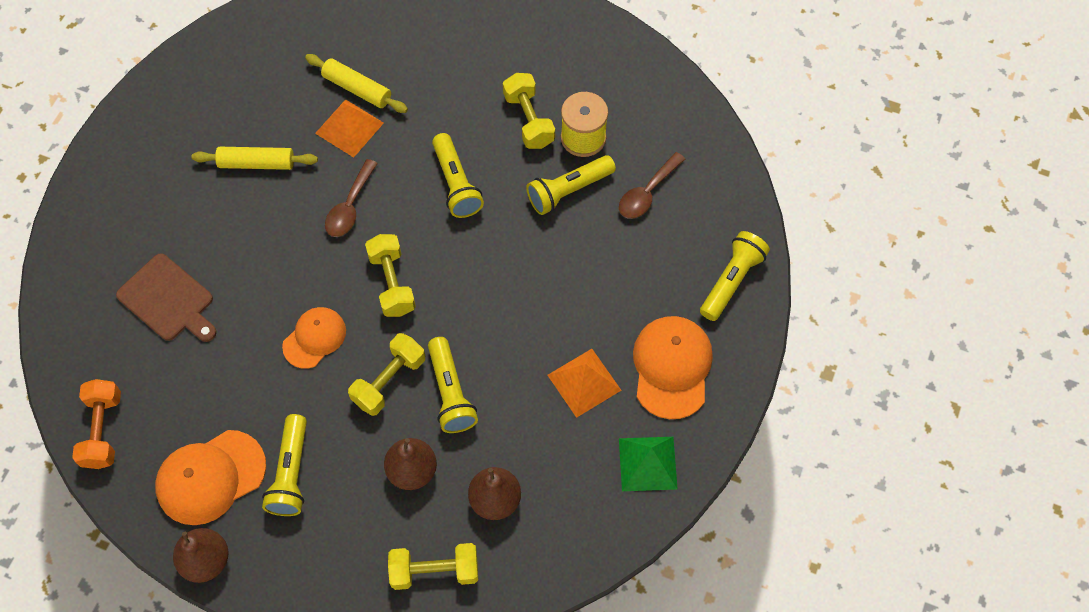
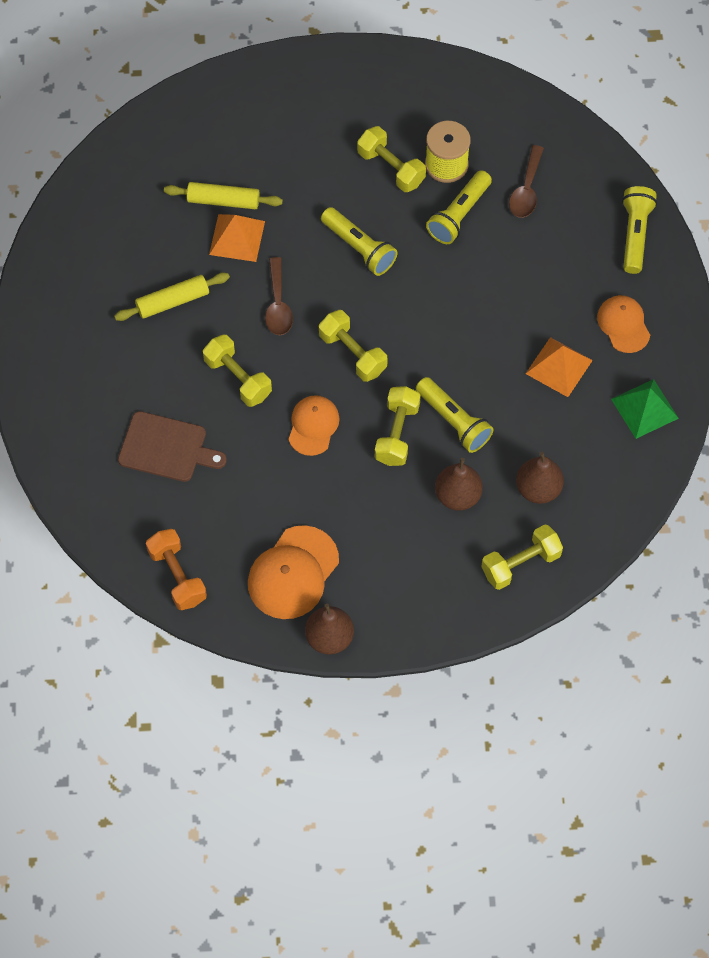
camera: 25 degrees left, 0 degrees up
yellow flashlight [262,414,307,516] -> none
orange cap [633,316,713,419] -> orange cap [597,295,650,353], size x0.65
none -> yellow dumbbell [203,335,272,407]

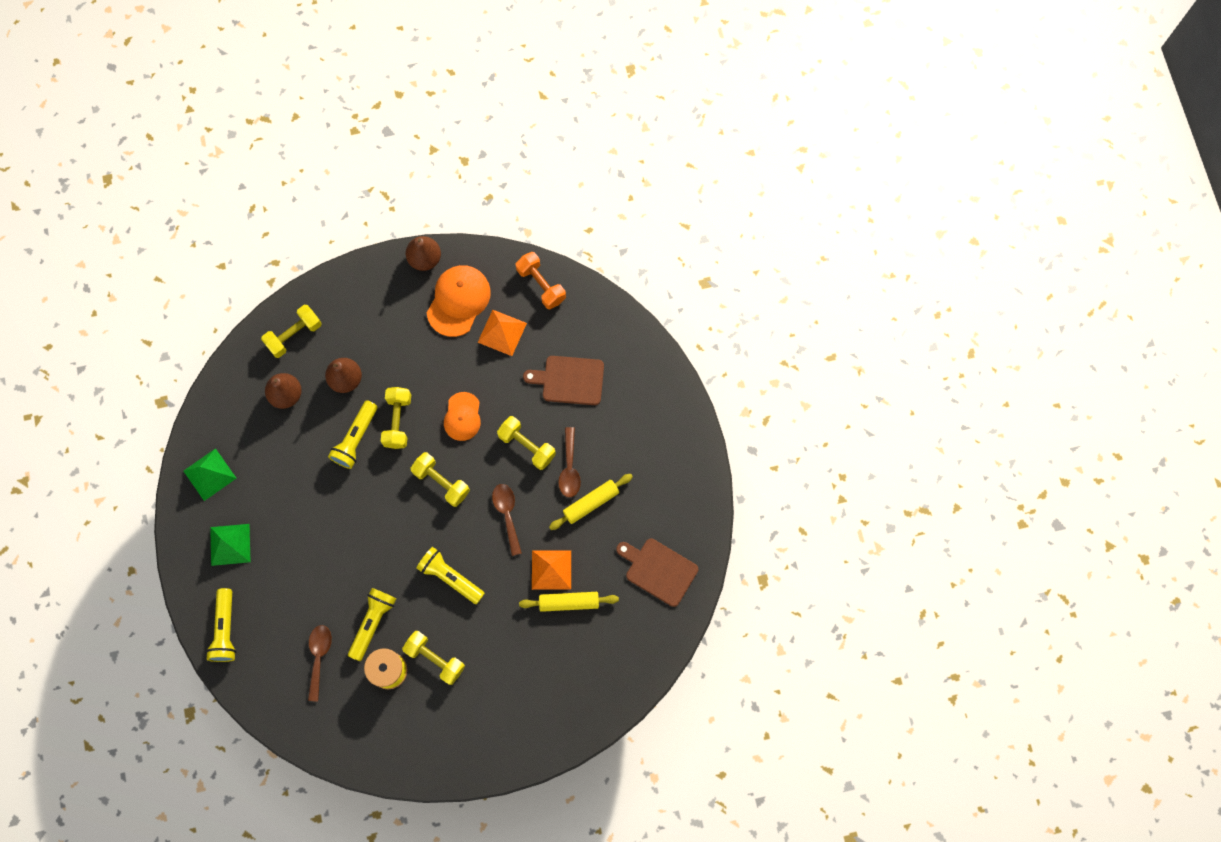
camera: 170 degrees right, 10 degrees up
yellow flashlight [416,377,494,453] -> yellow flashlight turned 105 degrees counterclockwise [328,400,378,469]
orange pyramid [526,337,593,397] -> orange pyramid moved to [477,310,527,356]
orange cap [597,295,650,353] -> green pyramid [210,524,251,566]
none -> brown spoon [558,427,581,498]
none -> brown cutting board [616,538,698,607]

